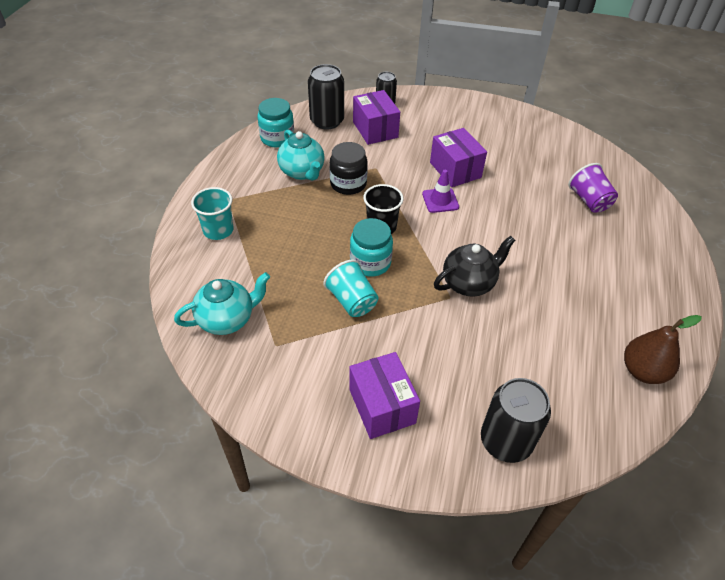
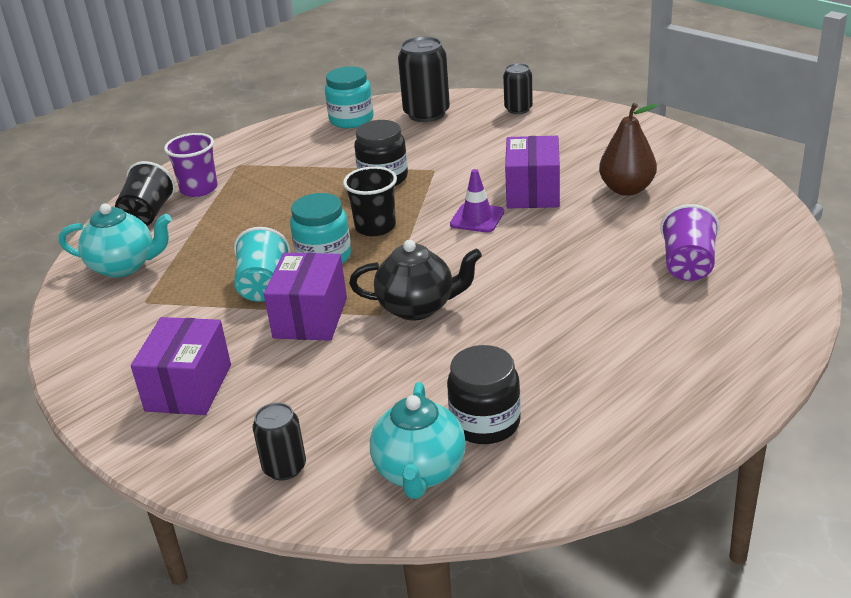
camera: 35 degrees right, 15 degrees down
turquoise cup [191,187,234,240] -> purple cup [164,133,218,197]
turquoise teapot [277,129,325,181] -> turquoise teapot moved to [370,382,466,499]
purple box [353,90,400,145] -> purple box moved to [264,253,347,341]
black can [481,378,551,463] -> black can [253,402,306,481], size x0.60
brown pear [624,315,702,384] -> brown pear moved to [599,103,658,196]
none -> black cup [115,161,175,226]
none -> black jar [447,345,521,444]

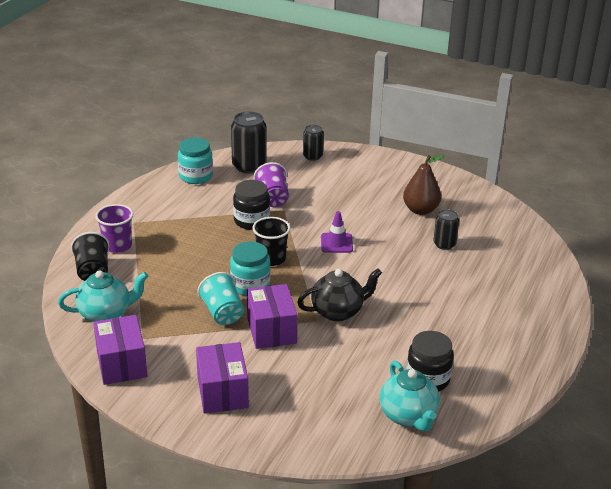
camera: 25 degrees left, 0 degrees up
black can [253,402,306,481] -> black can moved to [433,209,459,250]
purple box [505,136,560,208] -> purple box moved to [93,315,147,385]
purple cup [660,204,720,281] -> purple cup moved to [253,162,289,207]

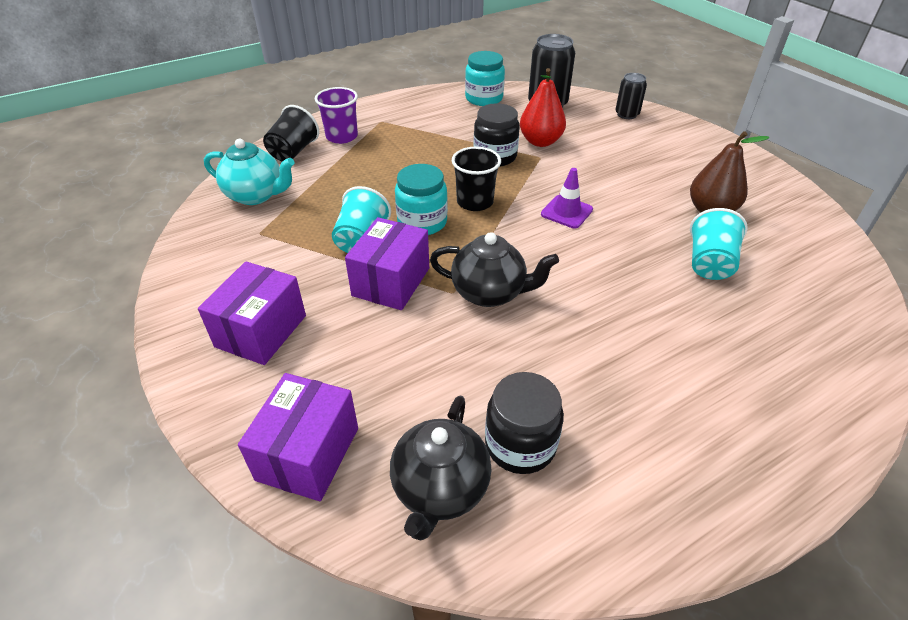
camera: 35 degrees right, 10 degrees up
purple box [93,315,147,385] -> purple box moved to [238,373,358,501]
purple cup [253,162,289,207] -> red pear [520,68,566,147]
turquoise teapot [380,361,440,432] -> black teapot [390,396,491,540]
black can [433,209,459,250] -> turquoise cup [690,208,748,280]

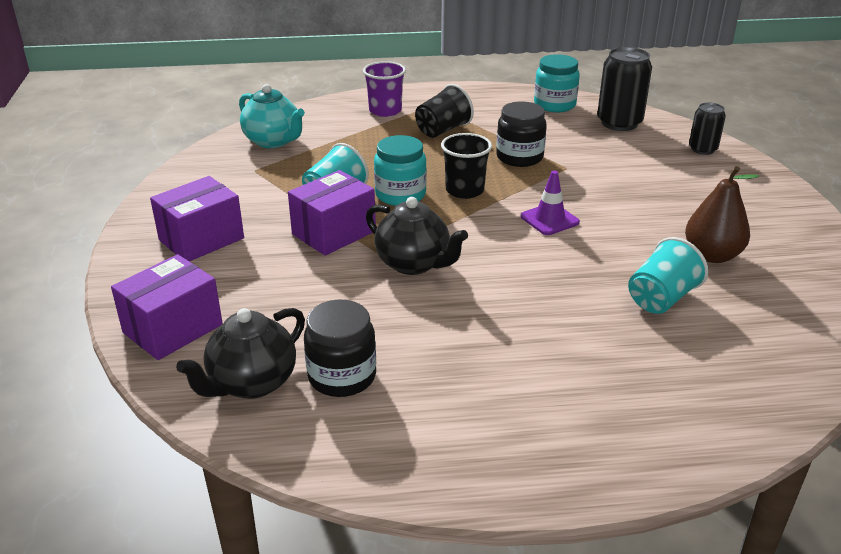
camera: 25 degrees right, 10 degrees down
black cup [263,105,319,162] -> black cup moved to [415,84,474,138]
red pear [520,68,566,147] -> none

